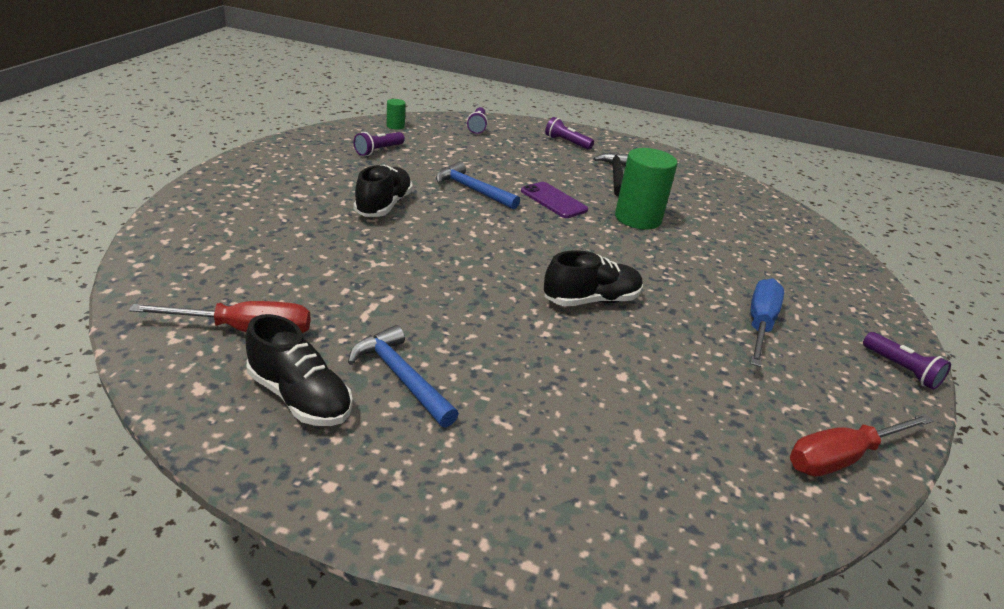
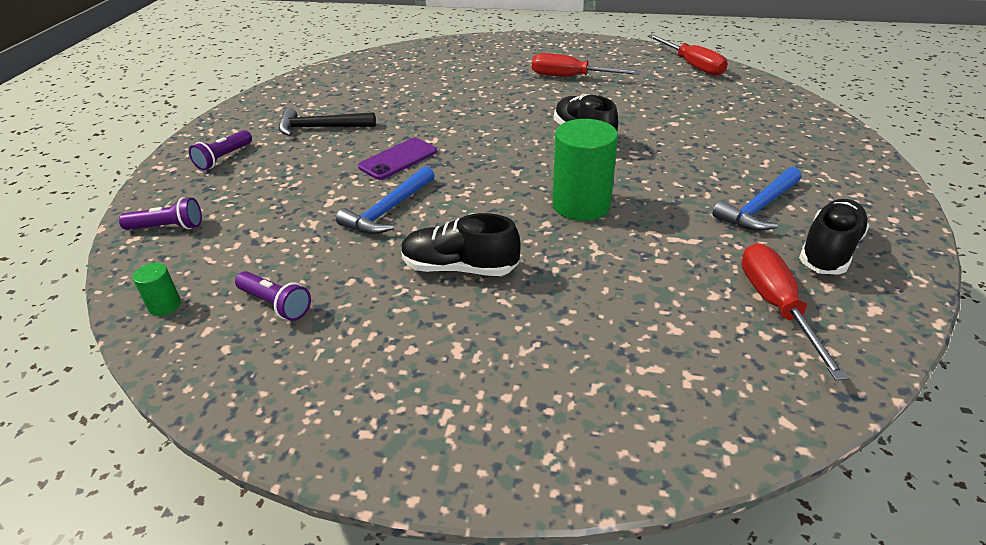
camera: 90 degrees left, 5 degrees up
green cylinder [615,148,678,230] -> green cylinder moved to [553,119,618,221]
blue screwdriver [750,279,784,367] -> red screwdriver [532,53,641,76]
purple flashlight [863,332,951,390] -> none

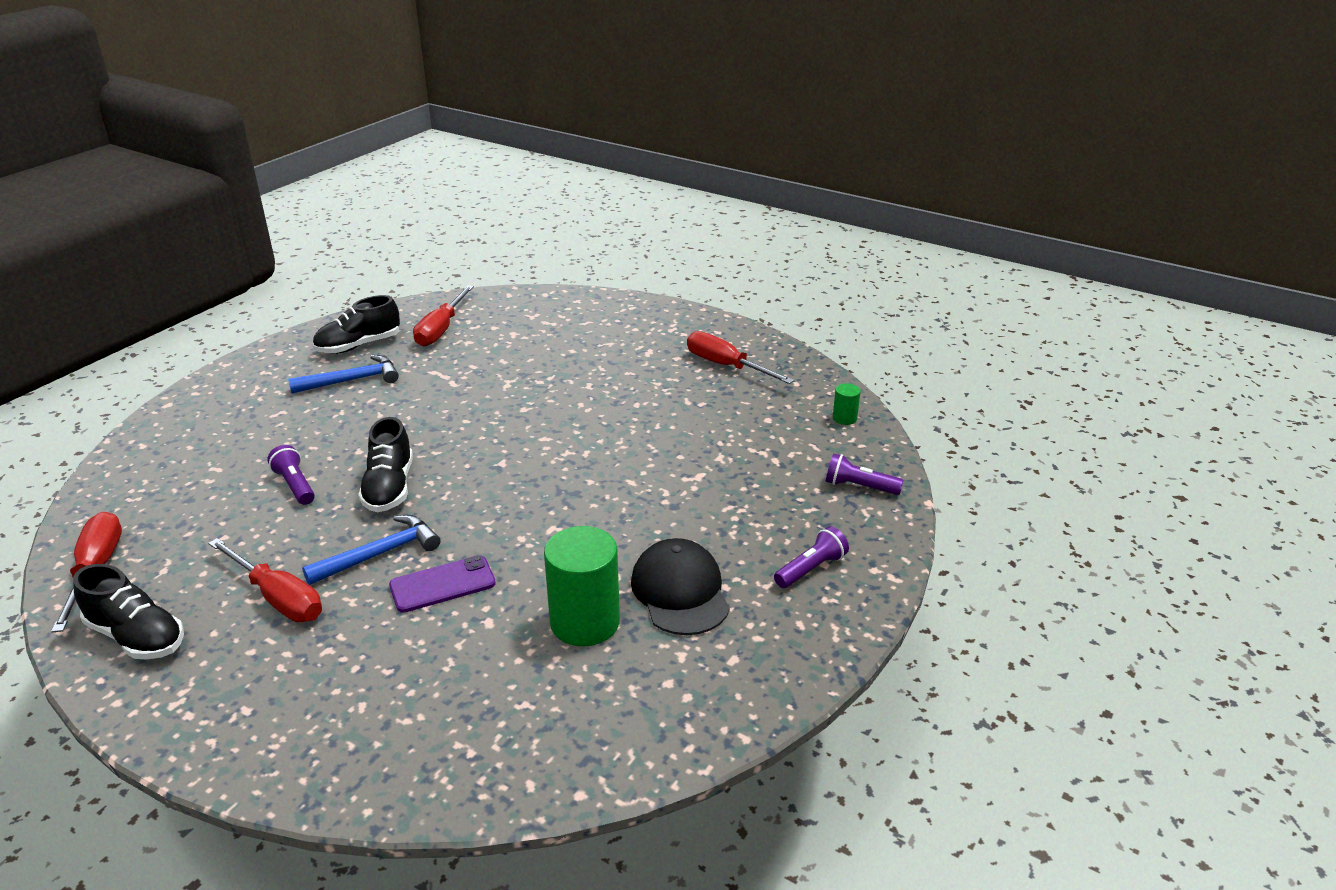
camera: 160 degrees left, 5 degrees down
purple flashlight [235,271,311,321] -> purple flashlight moved to [267,445,315,505]
black hammer [279,108,376,136] -> black cap [631,538,730,635]
blue hammer [336,166,435,234] -> blue hammer moved to [302,515,440,585]
purple phone [358,138,437,180] -> purple phone moved to [389,555,496,613]
black shoe [401,213,521,276] -> black shoe moved to [73,564,184,660]
green cylinder [553,119,618,221] -> green cylinder moved to [544,526,620,646]
none -> red screwdriver [687,331,794,384]

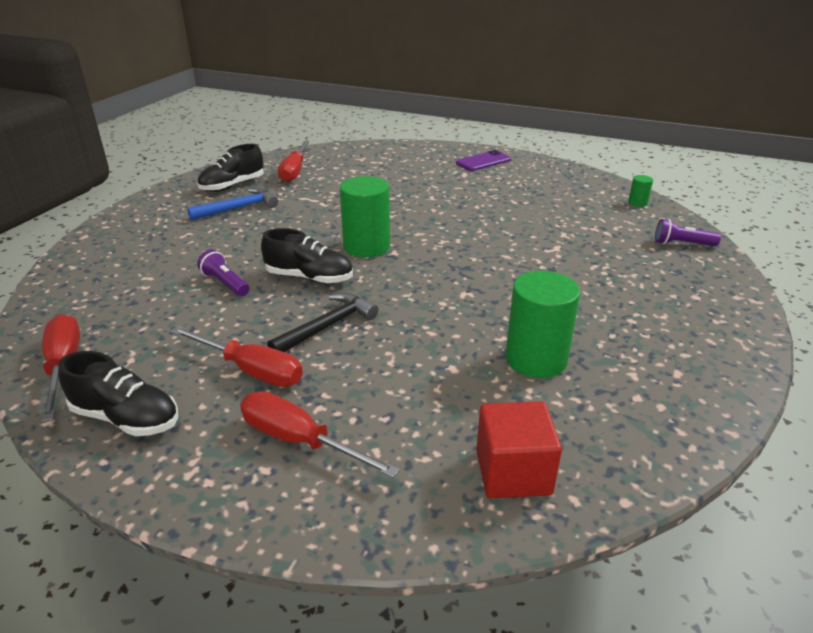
camera: 10 degrees left, 0 degrees up
blue hammer [302,515,440,585] -> black hammer [267,293,379,352]
black shoe [358,417,413,512] -> black shoe turned 60 degrees counterclockwise [261,228,353,284]
purple phone [389,555,496,613] -> purple phone moved to [456,150,511,171]
black cap [631,538,730,635] -> none
red screwdriver [687,331,794,384] -> red screwdriver moved to [240,391,400,478]
purple flashlight [774,526,849,588] -> none
none -> green cylinder [340,176,390,257]
none -> red cube [476,401,562,498]

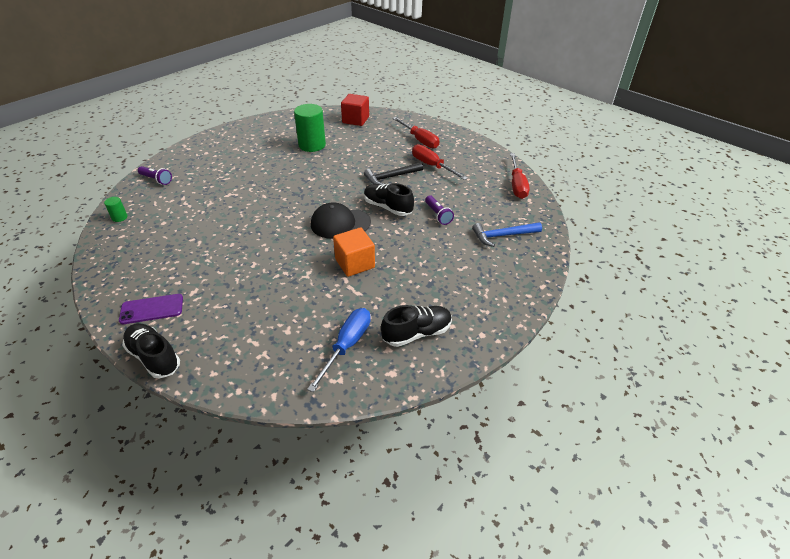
camera: 160 degrees left, 10 degrees up
black shoe [58,351,178,436] -> black shoe moved to [122,323,180,378]
blue hammer [187,188,278,221] -> blue hammer moved to [472,222,542,247]
red screwdriver [278,141,309,183] -> blue screwdriver [307,308,371,392]
green cylinder [340,176,390,257] -> black cap [311,203,371,239]
none -> orange cube [333,227,375,277]

